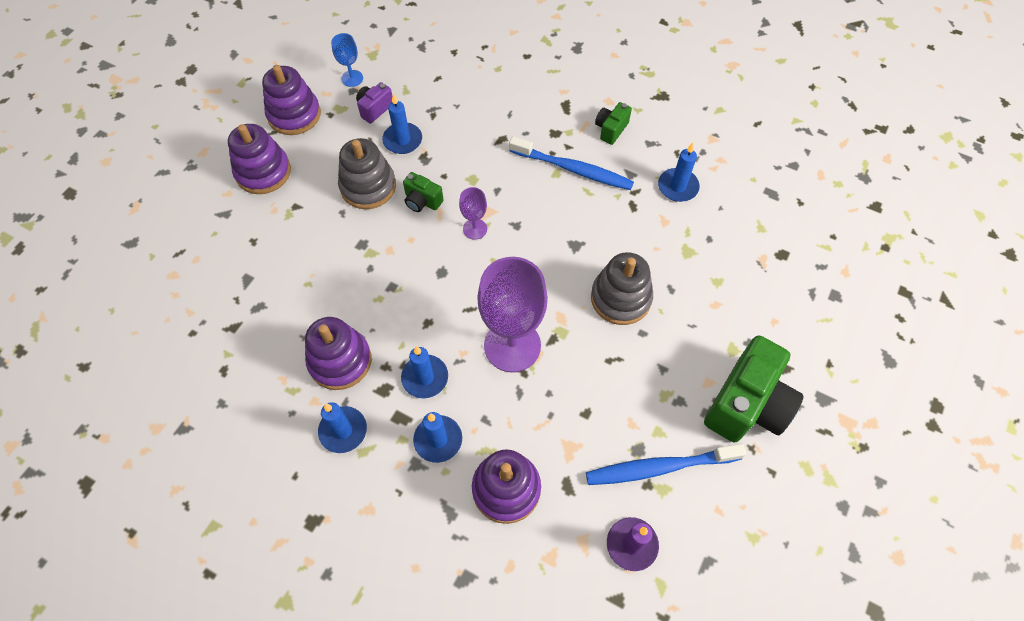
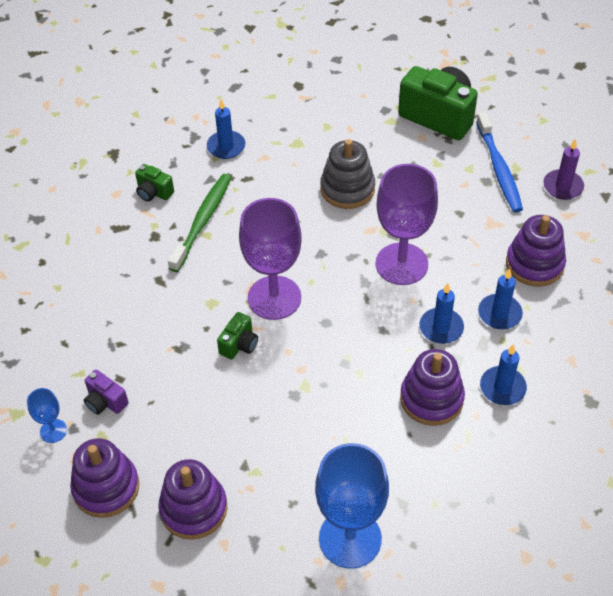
camera: 90 degrees left, 10 degrees down
grey stacking toy [338,138,396,209] -> none
blue candle [382,93,422,154] -> none
purple goblet [459,187,487,240] -> purple goblet [239,198,302,320], size x2.17
blue toothbrush [509,136,634,190] -> green toothbrush [168,174,232,272]
none -> blue goblet [315,443,389,569]

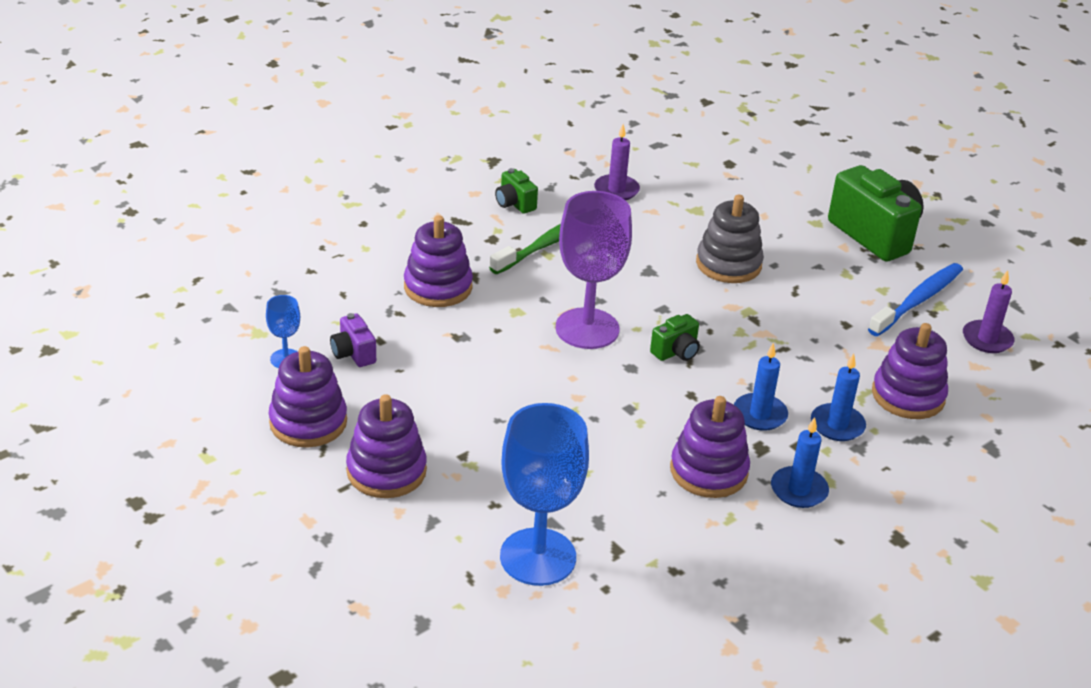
camera: 20 degrees right, 15 degrees down
blue candle [207,99,245,159] -> purple candle [594,124,640,200]
green camera [217,312,258,360] -> green camera moved to [650,314,700,361]
purple goblet [376,164,438,285] -> none
blue toothbrush [476,112,523,212] -> blue toothbrush turned 150 degrees counterclockwise [868,263,963,336]
none -> purple stacking toy [404,215,473,307]

